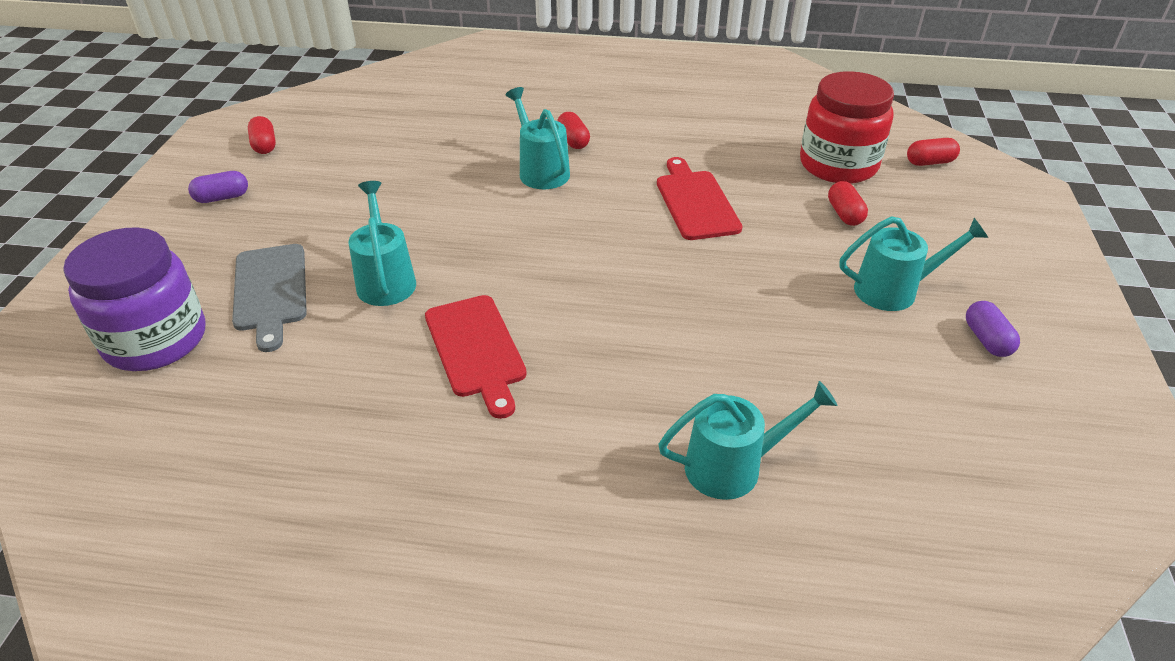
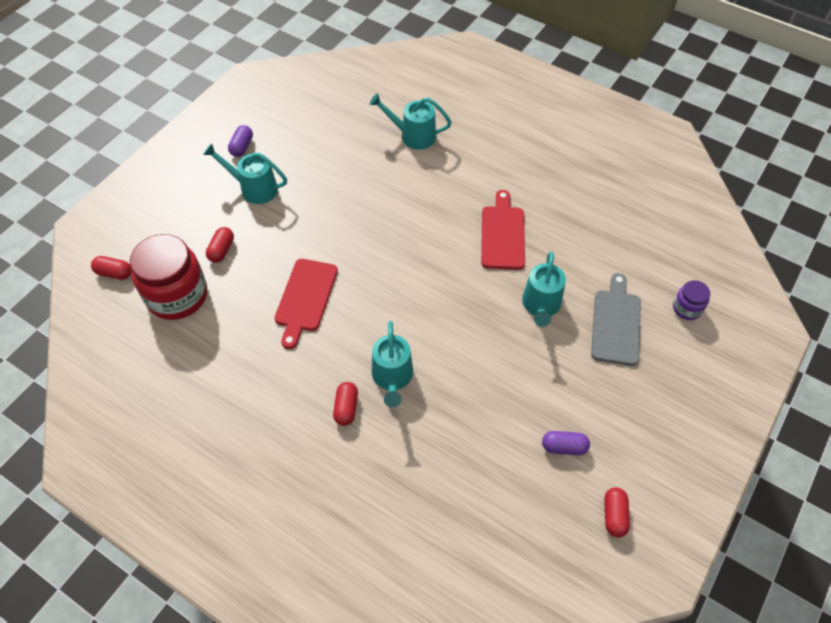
camera: 155 degrees left, 15 degrees up
purple jar [63,227,205,371] -> purple jar [673,280,710,320], size x0.47
purple capsule [188,171,248,203] -> purple capsule moved to [542,431,590,455]

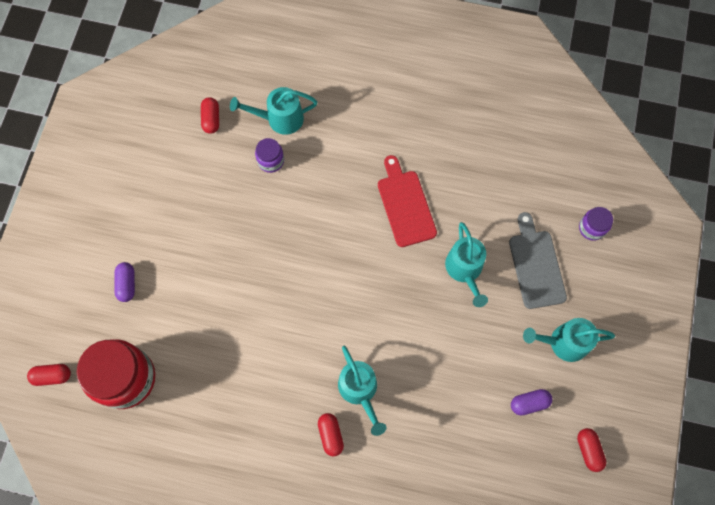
camera: 20 degrees left, 15 degrees up
turquoise watering can [203,143,287,204] -> turquoise watering can moved to [523,318,615,362]
red capsule [206,227,234,263] -> red capsule moved to [201,97,219,134]
purple capsule [228,125,253,157] -> purple capsule moved to [114,262,135,302]
red cutting board [274,259,338,349] -> none
none -> purple jar [255,138,284,173]

